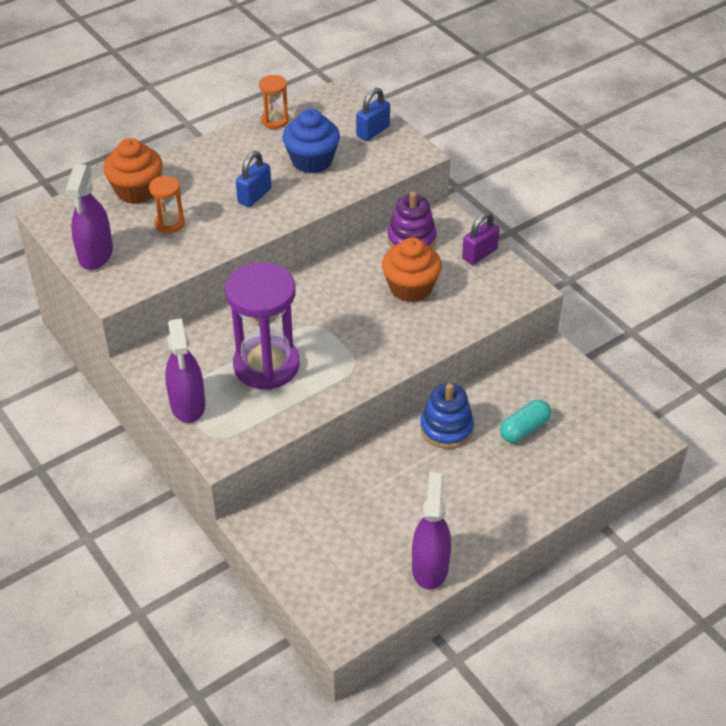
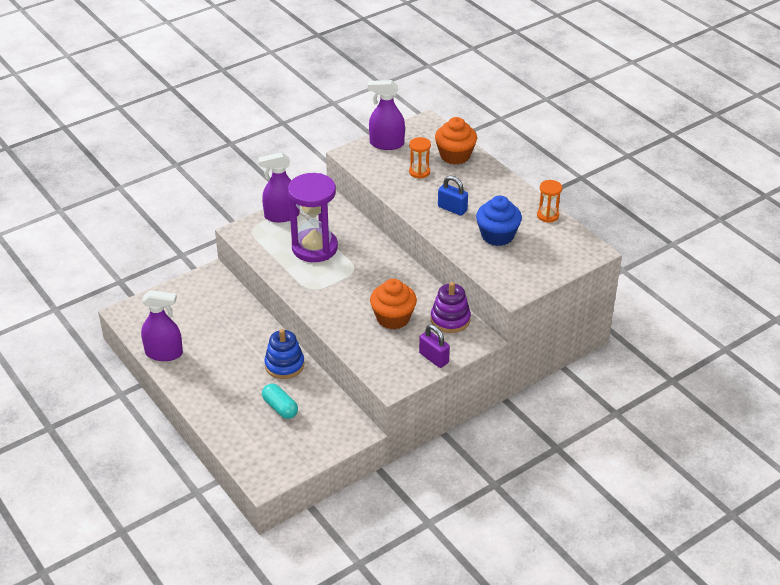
camera: 90 degrees right, 5 degrees down
blue padlock [356,88,390,141] -> none

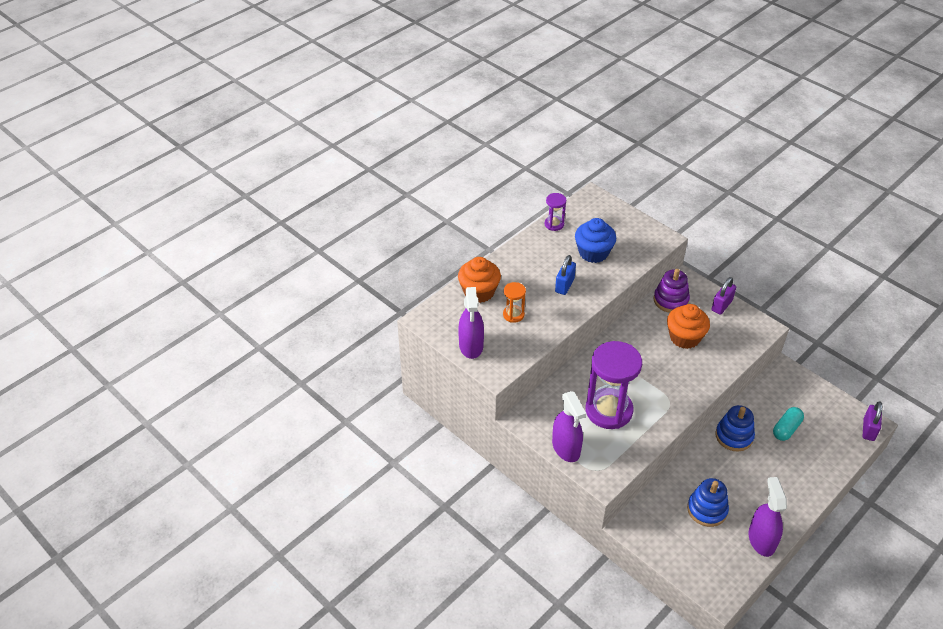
camera: 100 degrees left, 5 degrees up
orange hourglass [537,180,562,223] -> purple hourglass [545,193,566,231]
none -> blue stacking toy [687,478,729,527]
none -> purple padlock [863,401,882,441]

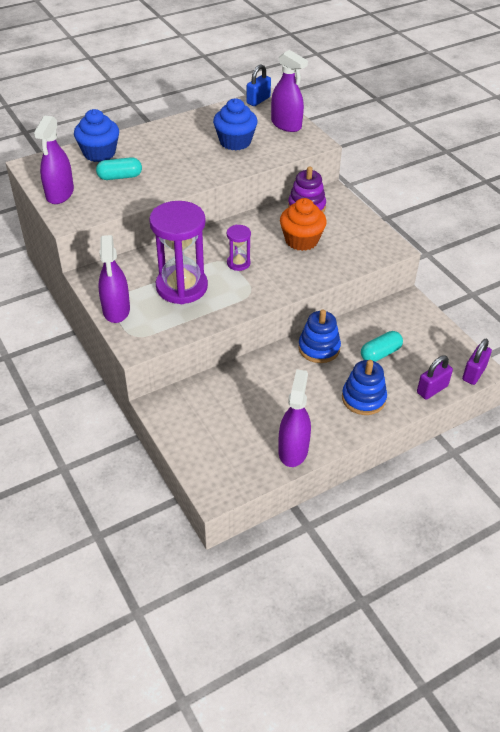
camera: 15 degrees right, 0 degrees up
orange cupcake [458,257,501,303] -> blue cupcake [74,109,119,162]
orange hourglass [503,282,526,323] -> turquoise capsule [96,157,142,180]
purple hourglass [545,193,566,231] -> purple hourglass moved to [227,225,251,271]
blue padlock [555,255,576,295] -> blue padlock moved to [246,64,271,106]
blue stacking toy [687,478,729,527] -> blue stacking toy moved to [342,360,387,415]
purple padlock [712,277,736,315] -> purple padlock moved to [417,356,453,400]
none -> purple spray bottle [271,50,308,132]

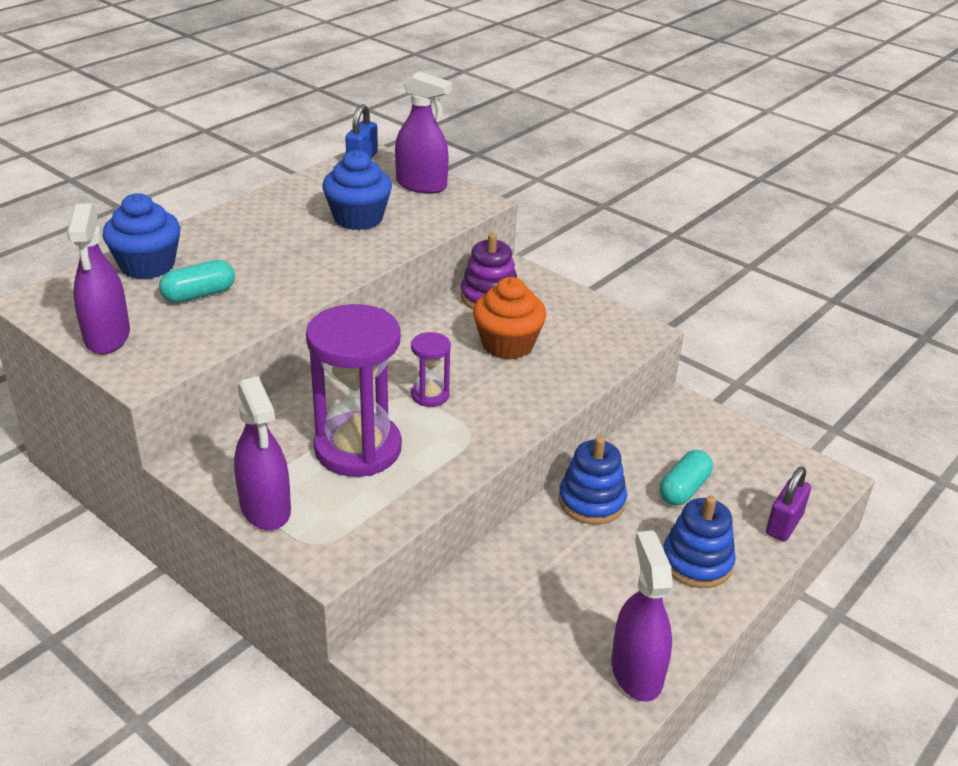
camera: 20 degrees left, 10 degrees down
purple padlock [462,339,492,385] -> none

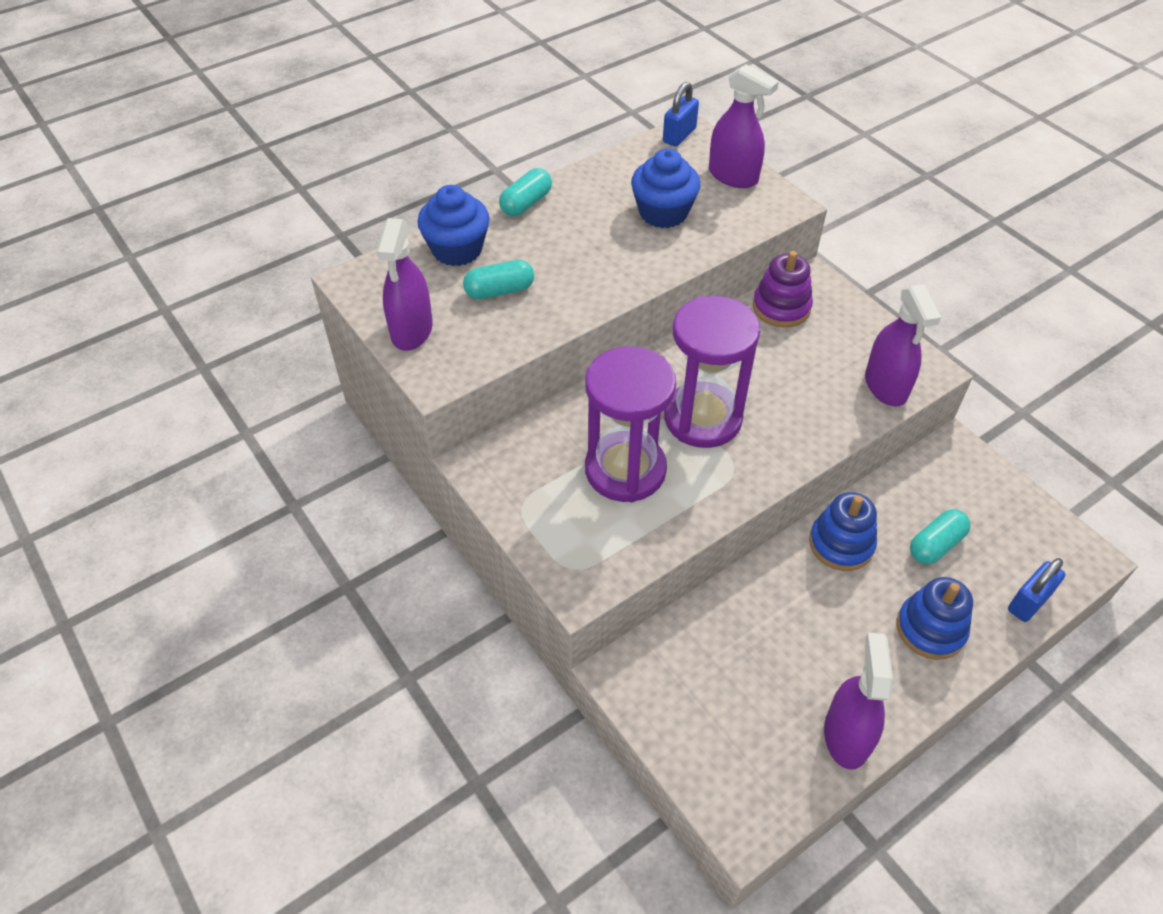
camera: 15 degrees right, 15 degrees up
purple spray bottle [234,376,291,530] -> purple spray bottle moved to [865,284,941,406]
purple hourglass [411,332,451,407] -> purple hourglass [664,296,760,448], size x2.12
orange cupcake [473,277,546,360] -> none
purple padlock [766,467,811,541] -> blue padlock [1008,558,1066,622]
none -> turquoise capsule [499,168,552,216]

